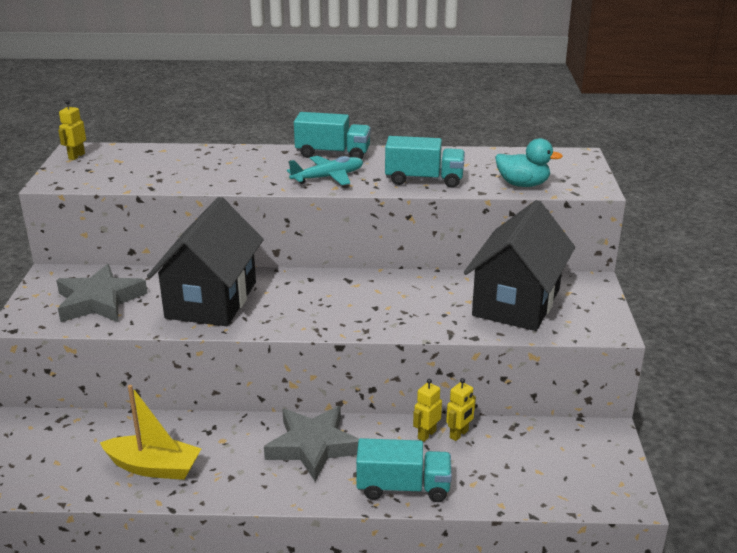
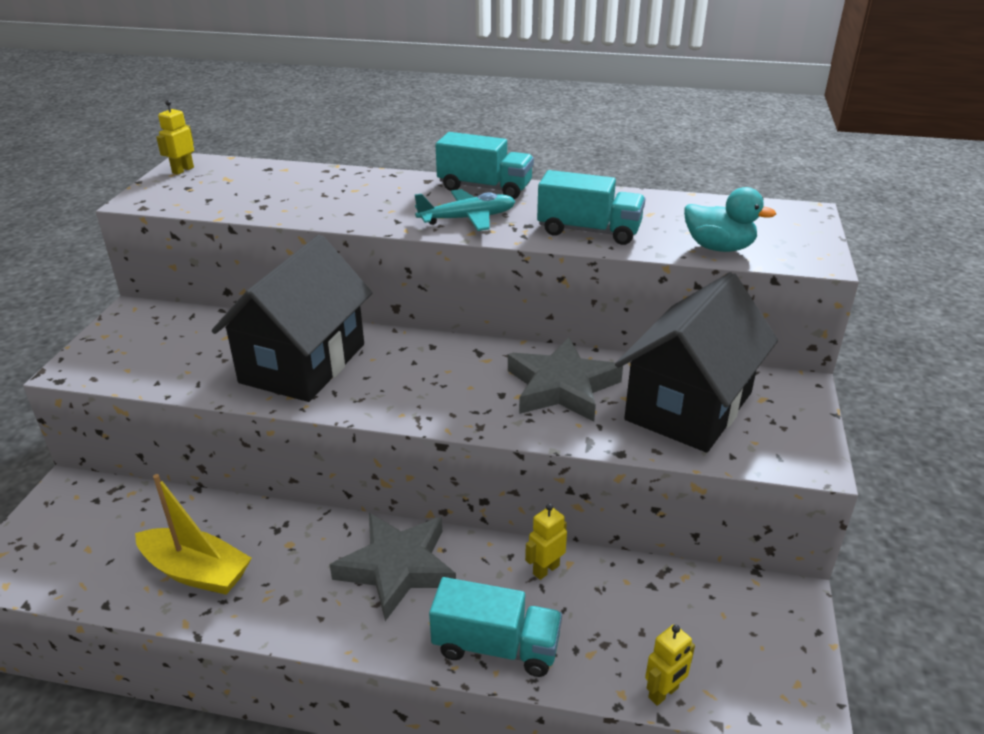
camera: 10 degrees right, 5 degrees up
grey star [56,264,148,322] -> grey star moved to [508,337,623,422]
yellow robot [446,378,476,441] -> yellow robot moved to [645,624,695,706]

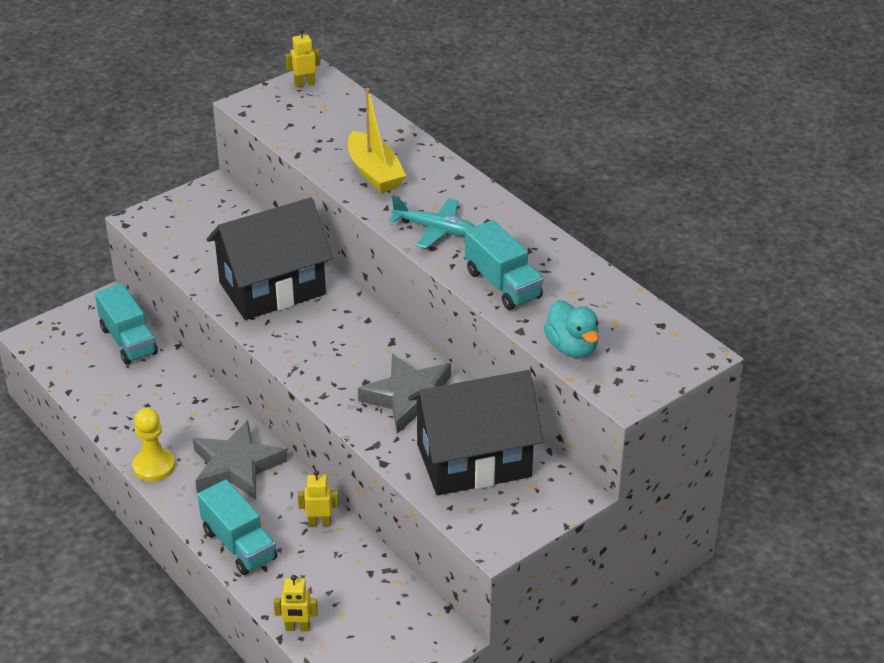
camera: 40 degrees right, 5 degrees up
yellow boat [135,474,252,595] -> yellow boat moved to [348,88,406,193]
turquoise truck [436,132,534,199] -> turquoise truck moved to [95,283,158,364]
none -> yellow pawn [132,408,175,482]

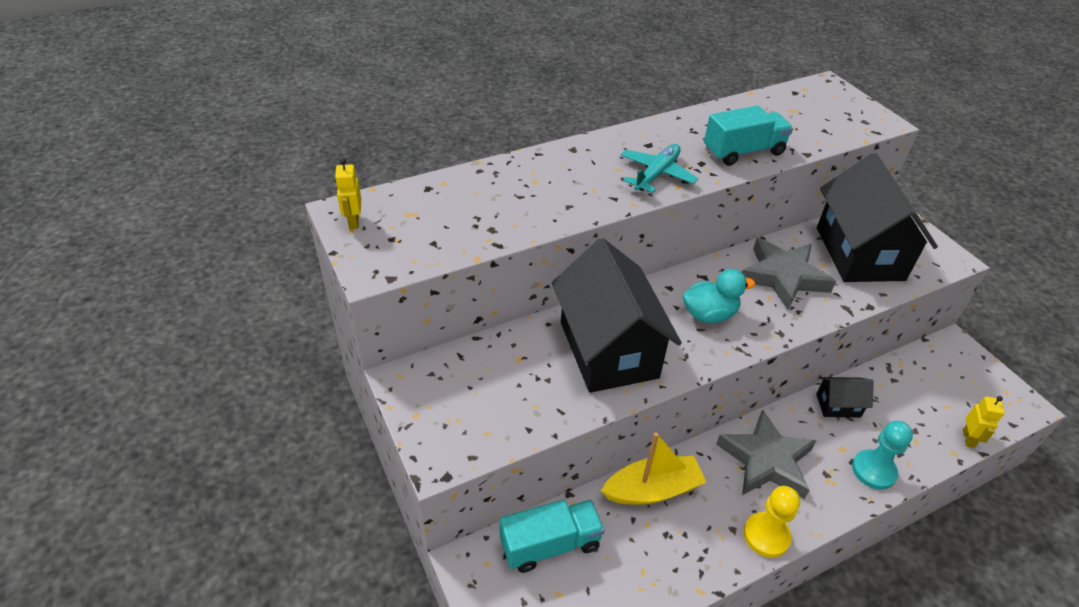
camera: 80 degrees left, 5 degrees up
turquoise truck [198,479,277,575] -> turquoise pawn [852,421,913,490]
yellow robot [298,471,339,526] -> black house [816,377,874,418]
yellow boat [348,88,406,193] -> yellow boat moved to [601,432,706,505]
turquoise duck [544,300,599,358] -> turquoise duck moved to [683,269,755,323]

